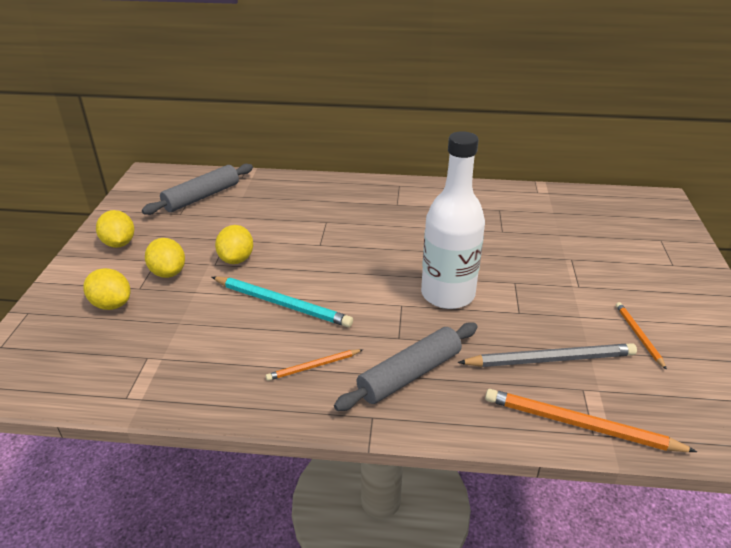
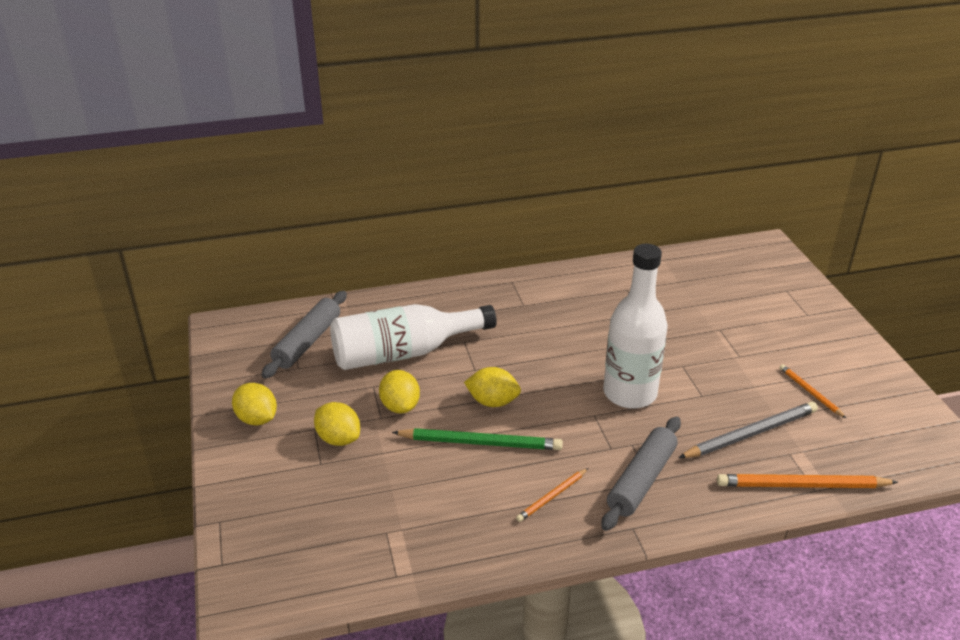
camera: 20 degrees left, 0 degrees up
yellow lemon [83,268,130,310] -> yellow lemon moved to [464,367,521,407]
turquoise pencil [212,276,353,327] -> green pencil [392,428,563,450]
none -> white bottle [330,304,497,370]

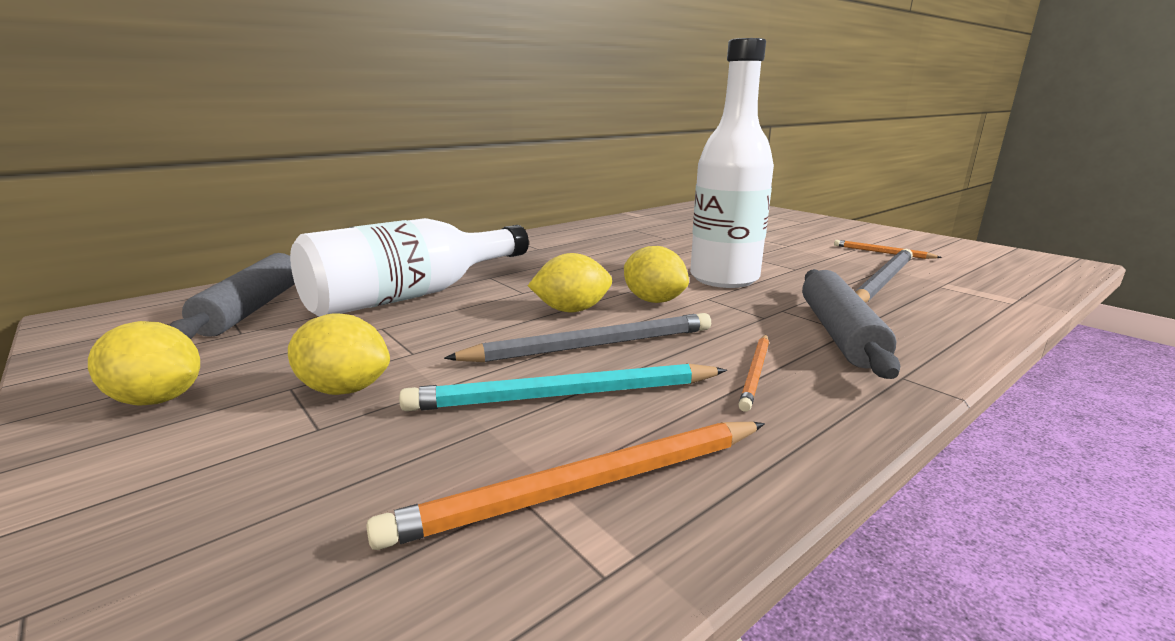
camera: 25 degrees left, 15 degrees down
yellow lemon [379,370,420,414] -> yellow lemon moved to [624,246,689,303]
green pencil [392,428,563,450] -> grey pencil [444,313,711,362]
orange pencil [717,474,898,488] -> orange pencil moved to [366,422,765,550]
none -> turquoise pencil [399,363,727,411]

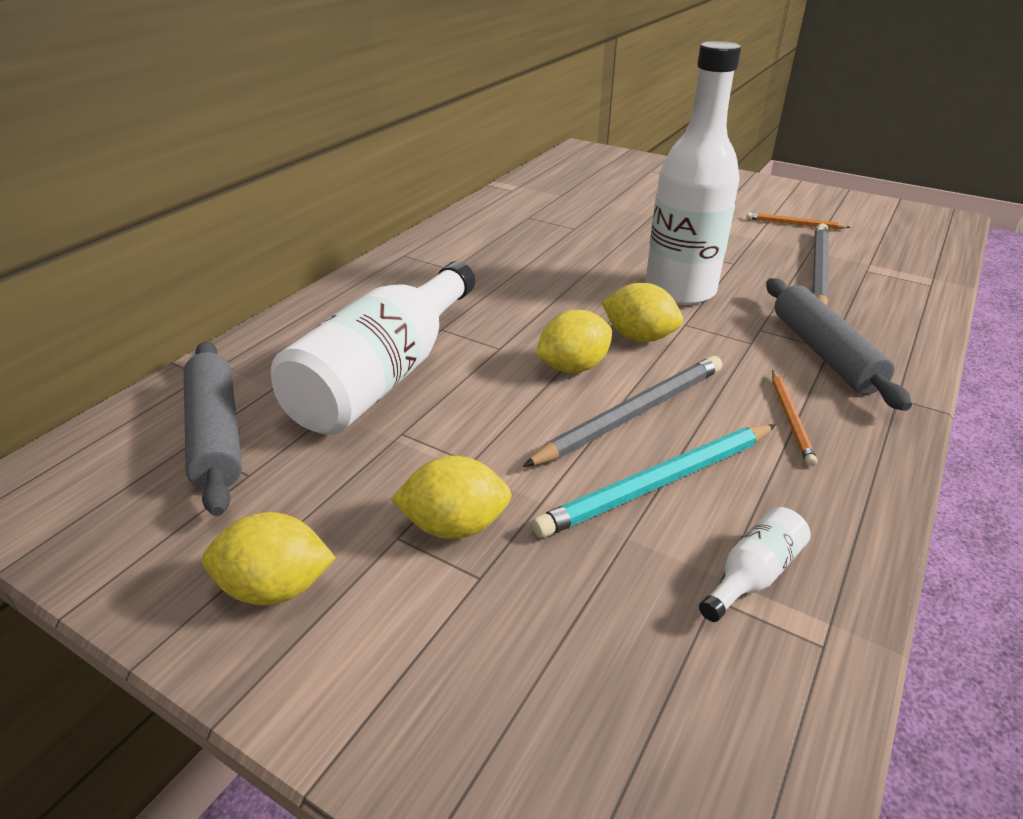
camera: 20 degrees left, 15 degrees up
orange pencil [366,422,765,550] -> white bottle [699,507,811,622]

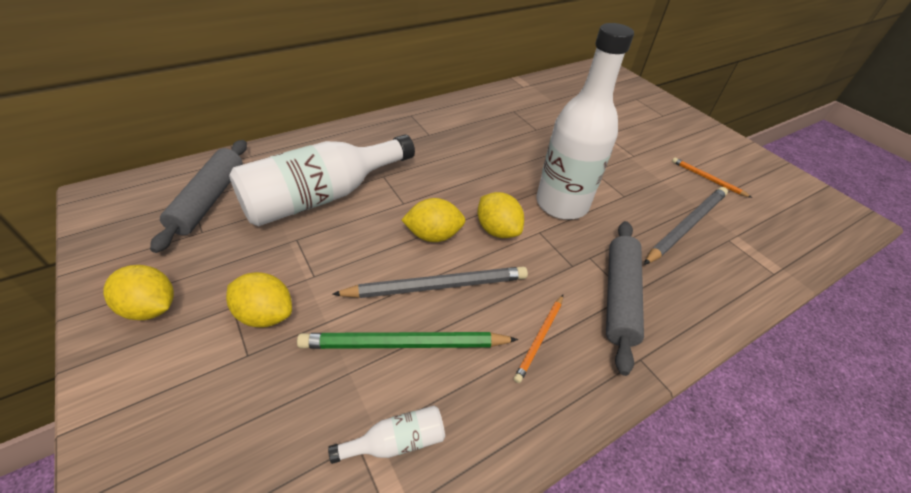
camera: 25 degrees right, 10 degrees up
turquoise pencil [532,424,776,538] -> green pencil [297,332,518,349]

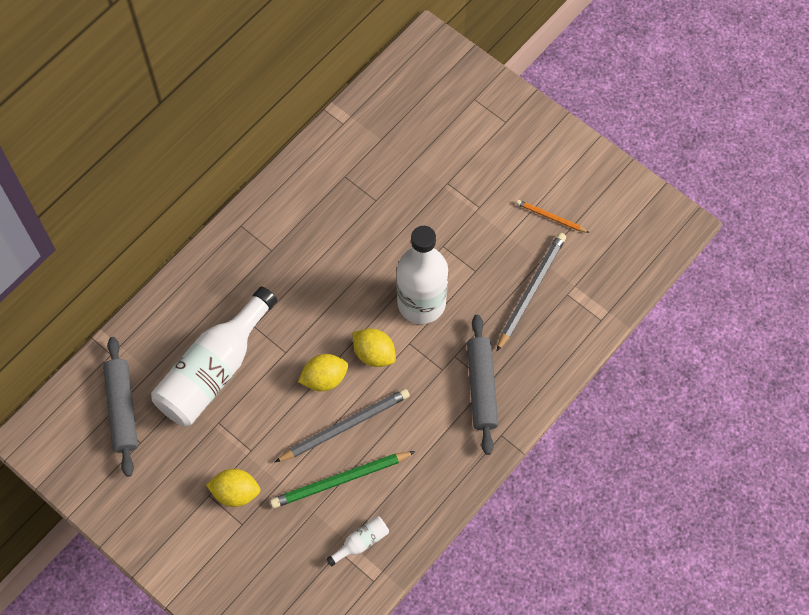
camera: 15 degrees left, 20 degrees up
yellow lemon [103,265,174,320] -> none
orange pencil [514,295,563,383] -> none

